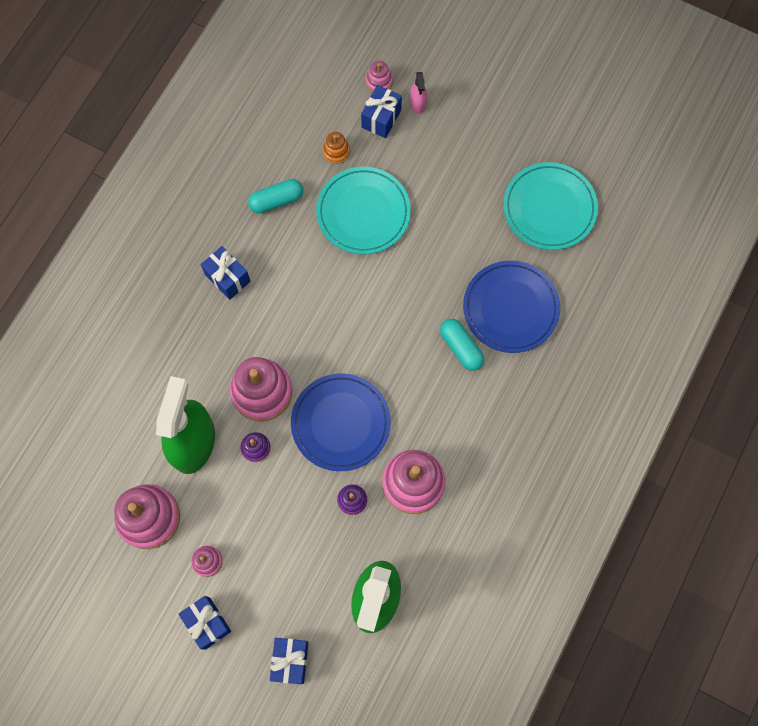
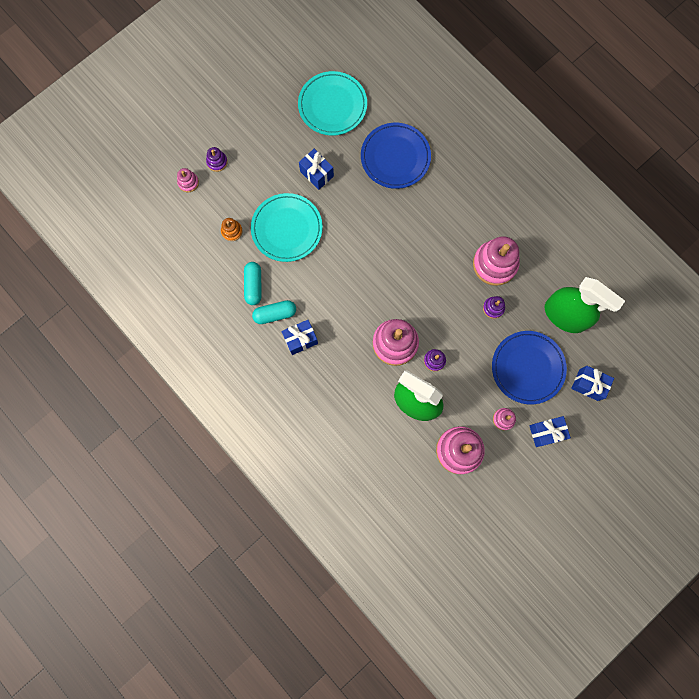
camera: 70 degrees left, 5 degrees up
blue plate [291,373,391,471] -> blue plate moved to [492,331,567,404]
blue gift [361,85,402,138] -> blue gift moved to [299,149,334,190]
pink spray bottle [410,72,427,114] -> purple stacking toy [206,147,228,172]
turquoise capsule [440,319,484,371] -> turquoise capsule moved to [252,300,296,324]

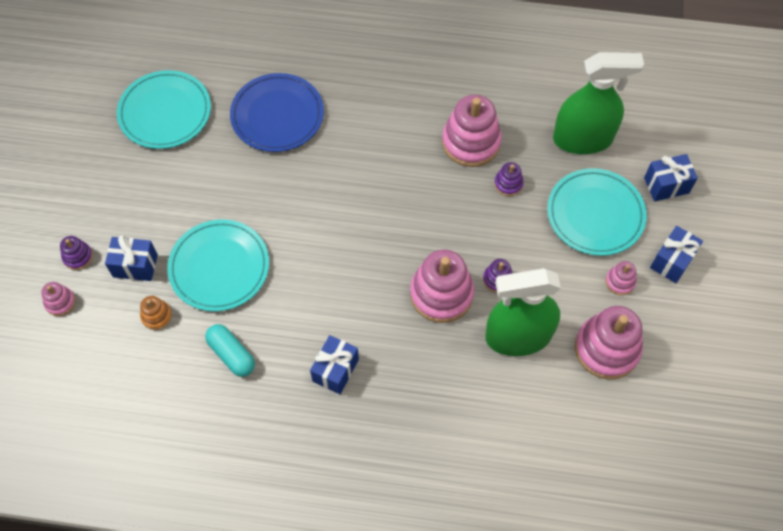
camera: 40 degrees left, 15 degrees down
turquoise capsule [252,300,296,324] -> none
blue gift [299,149,334,190] -> blue gift moved to [105,235,158,281]
blue plate [492,331,567,404] -> turquoise plate [547,168,647,256]

